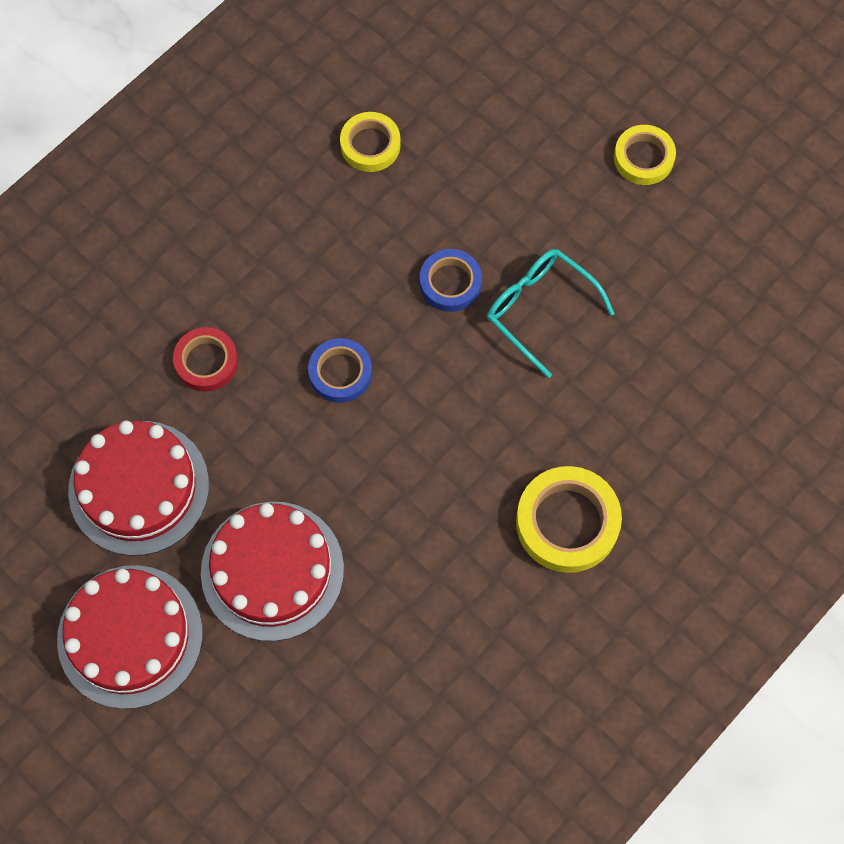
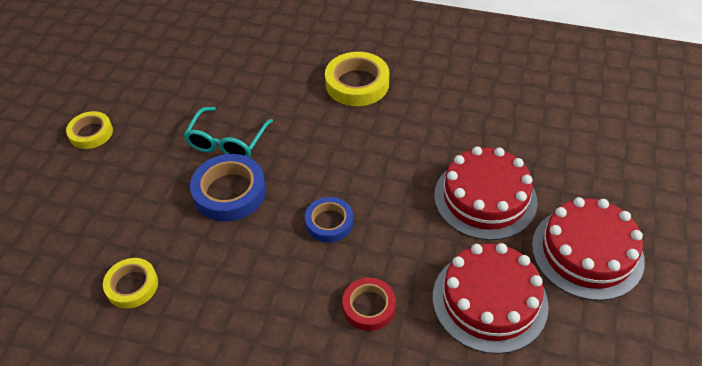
camera: 115 degrees left, 20 degrees down
blue tape [420,249,482,312] -> blue tape [190,154,266,222], size x1.58

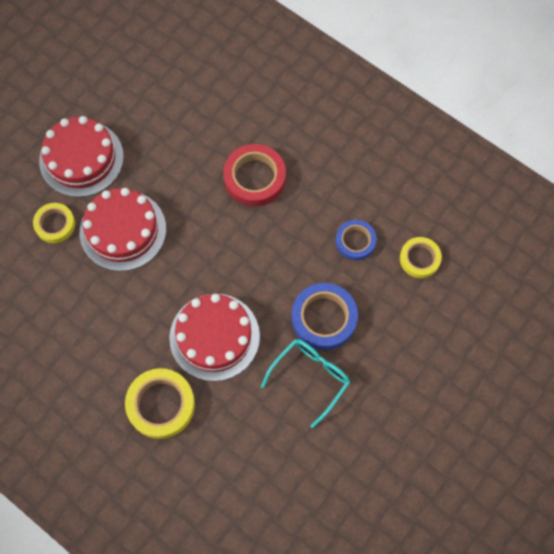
camera: 160 degrees left, 20 degrees up
yellow tape [66,111,113,149] -> yellow tape moved to [33,203,75,243]
blue tape [305,197,353,243] -> blue tape moved to [335,220,377,261]
red tape [342,278,396,331] -> red tape [223,144,286,207], size x1.58
red cake [433,243,549,354] -> red cake moved to [169,294,260,381]

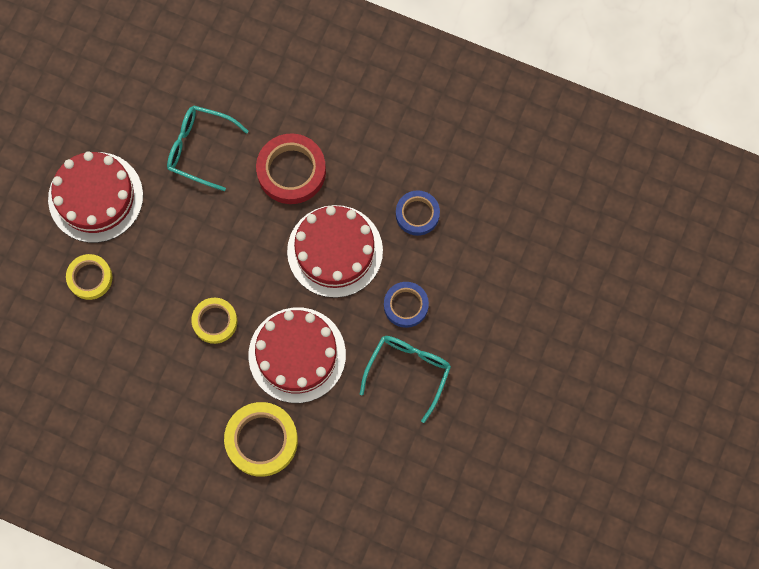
camera: 15 degrees left, 5 degrees up
red cake [80,188,166,271] -> red cake moved to [287,205,383,298]
blue tape [292,283,358,350] -> blue tape [384,282,429,328], size x0.63
yellow tape [400,237,442,278] -> yellow tape moved to [191,298,238,344]
none -> turquoise glasses [167,106,249,191]

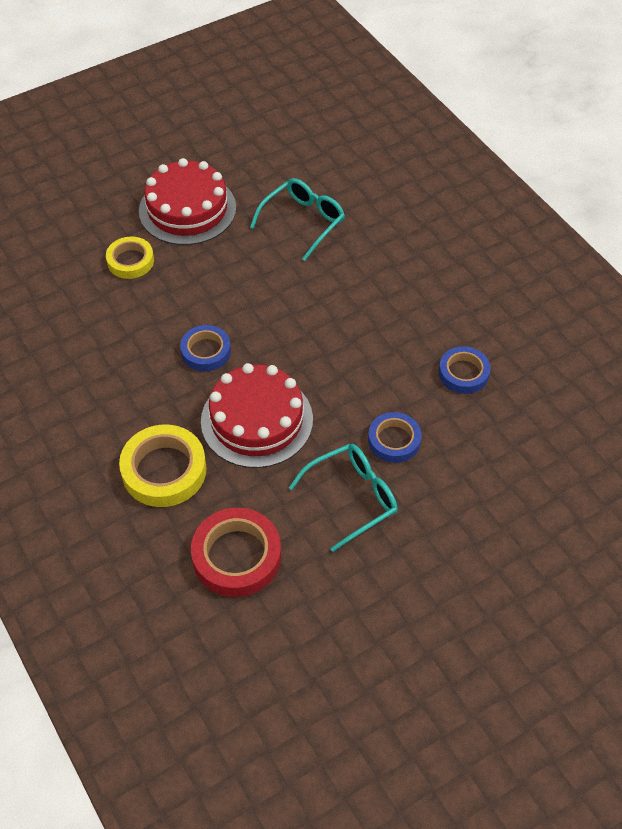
camera: 35 degrees right, 20 degrees down
turquoise glasses [167,106,249,191] -> turquoise glasses turned 75 degrees clockwise [250,178,345,261]
yellow tape [191,298,238,344] -> blue tape [180,325,231,372]
red tape [256,134,326,204] -> red tape moved to [191,508,281,597]
red cake [287,205,383,298] -> none

